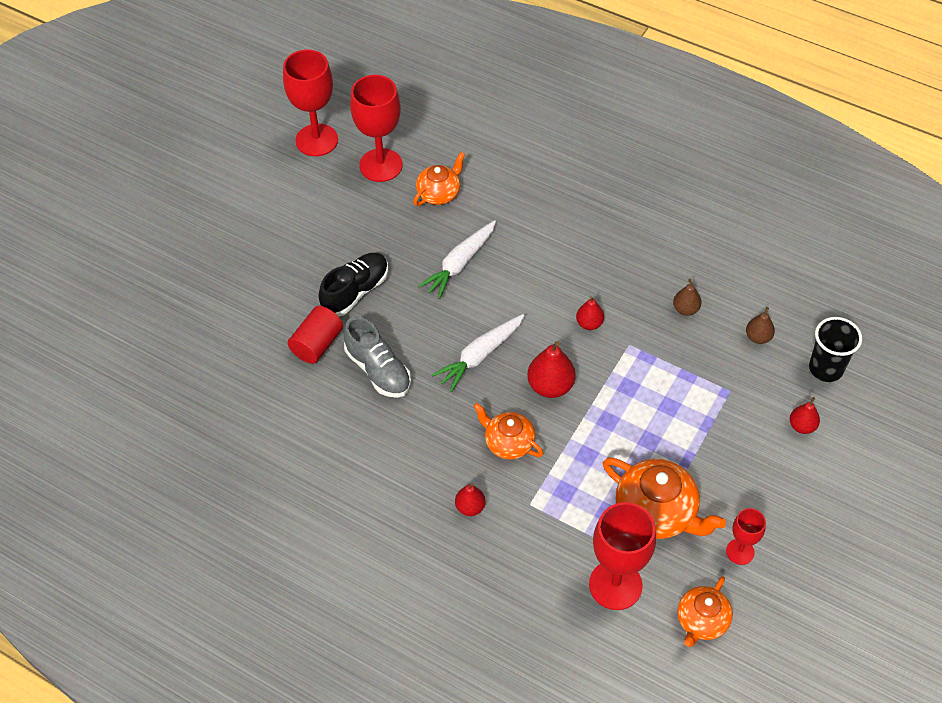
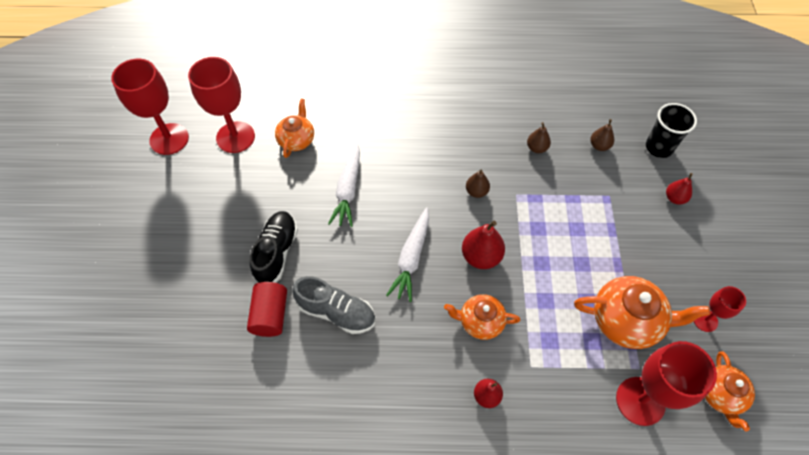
camera: 30 degrees left, 5 degrees up
red pear [576,296,604,330] -> brown pear [466,170,490,198]

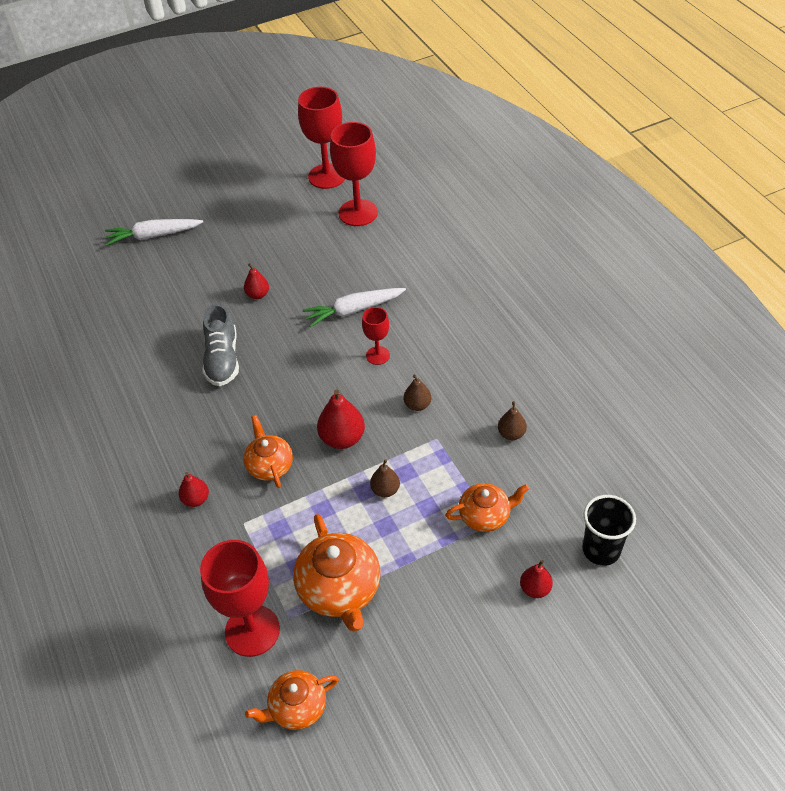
camera: 65 degrees right, 10 degrees down
red cylinder [247,282,287,337] -> none
black shoe [250,211,298,283] -> red pear [244,263,269,299]
orange teapot [275,98,314,158] -> orange teapot moved to [445,483,529,532]
white carrot [386,207,429,302] -> white carrot moved to [105,219,203,246]
brown pear [590,119,614,151] -> brown pear moved to [370,459,400,497]
red goblet [694,286,746,332] -> red goblet moved to [362,307,390,365]

